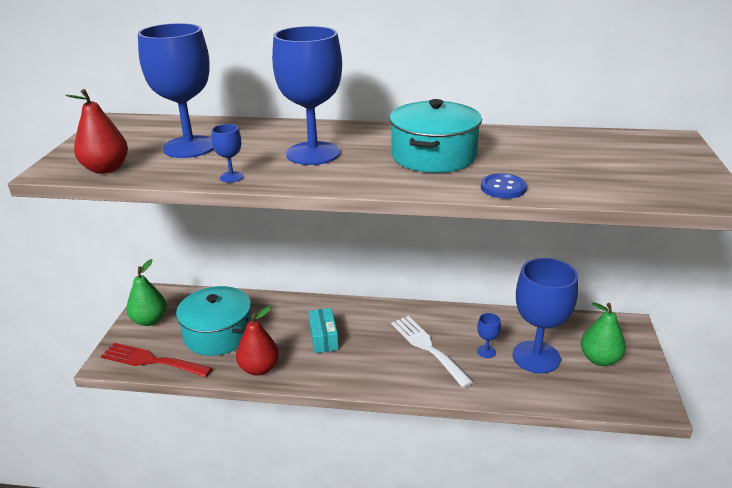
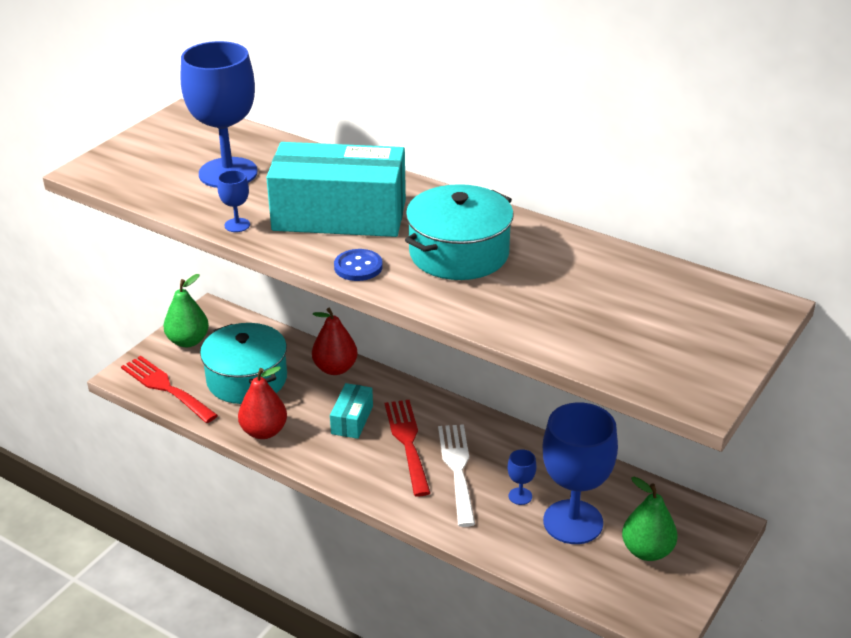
camera: 25 degrees right, 5 degrees up
red pear [65,89,128,174] -> red pear moved to [312,308,358,375]
blue goblet [272,26,342,165] -> turquoise box [266,142,406,237]
blue button [481,173,527,199] -> blue button moved to [334,249,383,281]
none -> red fork [385,400,430,497]

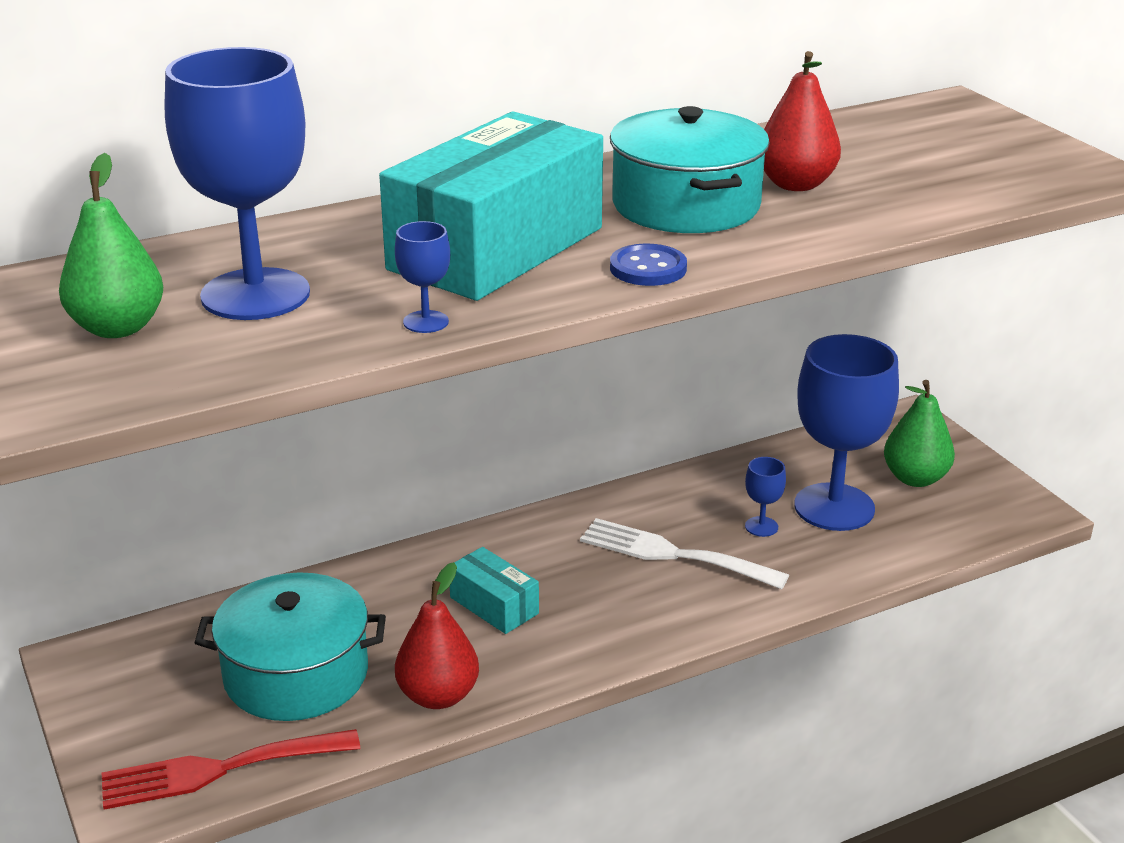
camera: 60 degrees left, 5 degrees down
green pear [164,274,209,347] -> green pear moved to [59,153,163,338]
red pear [312,308,358,375] -> red pear moved to [764,51,841,191]
red fork [385,400,430,497] -> none

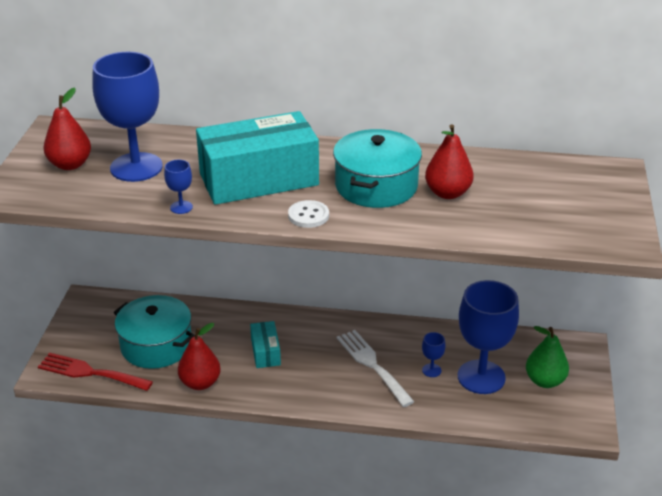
camera: 35 degrees right, 5 degrees up
green pear [59,153,163,338] -> red pear [44,88,91,170]
blue button [610,244,687,286] -> white button [288,200,329,228]

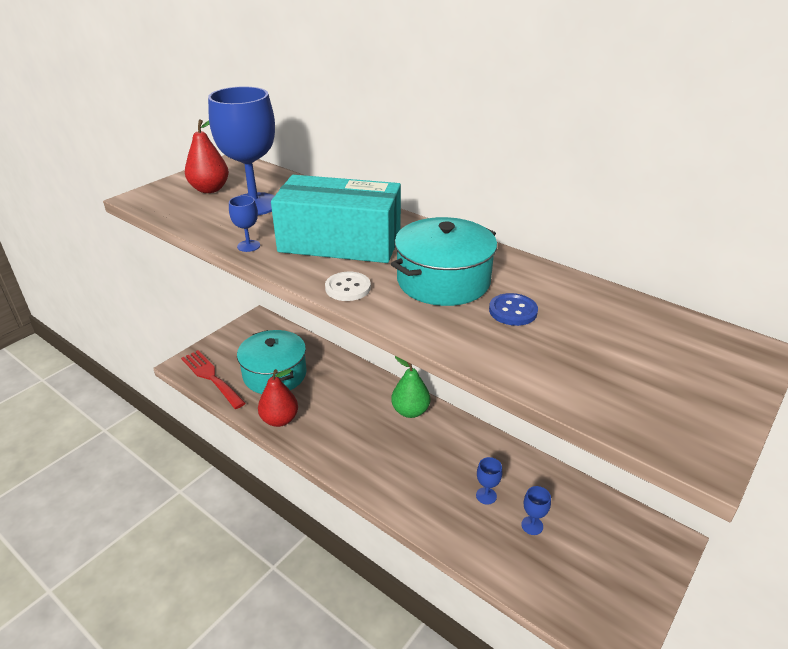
camera: 30 degrees right, 0 degrees up
turquoise box [250,321,281,368] -> none
white fork [337,330,415,407] -> none
red pear [425,124,474,199] -> blue button [489,293,538,326]
blue goblet [458,280,519,394] -> blue goblet [521,486,551,535], size x0.41
green pear [526,326,569,388] -> green pear moved to [391,356,430,418]

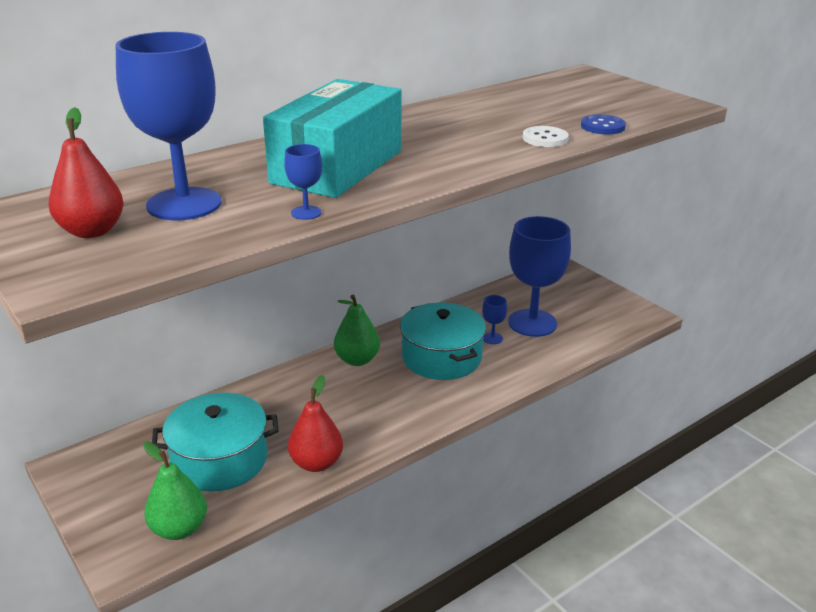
camera: 75 degrees left, 5 degrees down
red fork [181,350,246,409] -> green pear [143,441,207,540]
white button [325,272,371,301] -> white button moved to [523,126,569,147]
turquoise pot [391,217,497,306] -> turquoise pot moved to [400,302,486,380]
blue button [489,293,538,326] -> blue button moved to [581,114,626,134]
blue goblet [521,486,551,535] -> blue goblet [508,216,571,337], size x2.45

